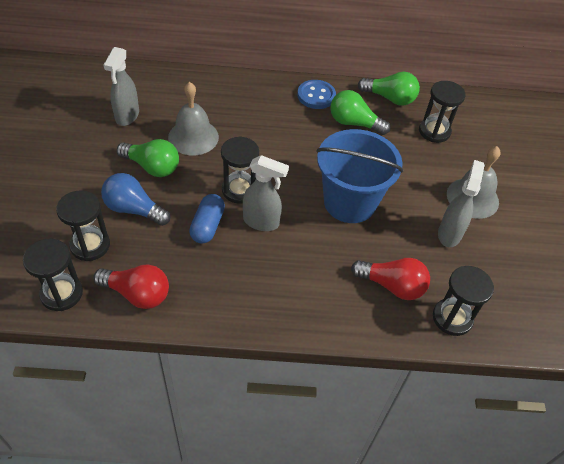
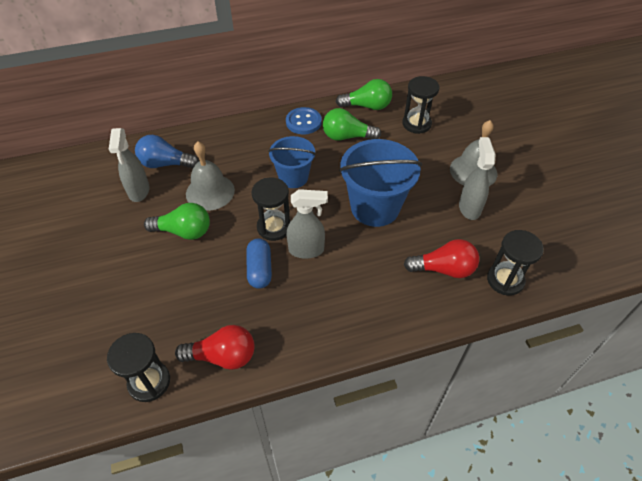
camera: 15 degrees left, 0 degrees up
black hourglass [56,190,110,261] -> none
blue light bulb [101,173,170,226] -> blue light bulb moved to [135,135,199,168]
none -> blue bucket [268,136,316,188]

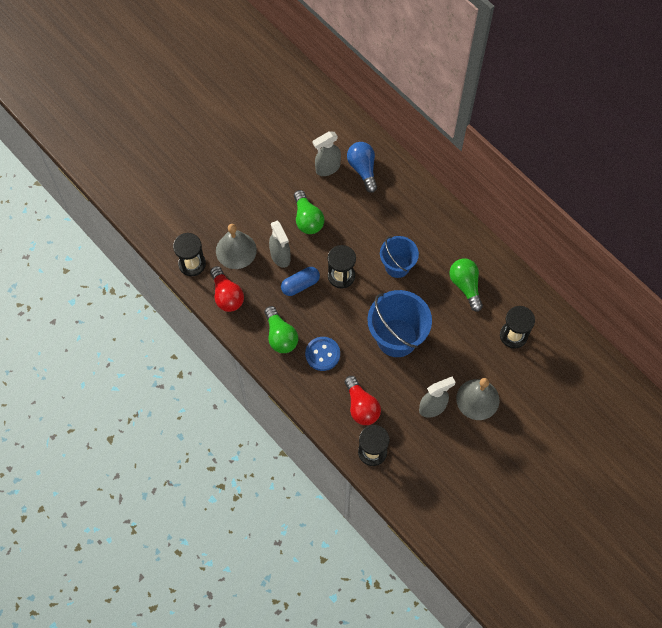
camera: 65 degrees right, 15 degrees up
grey bell [186,142,235,211] -> grey bell moved to [216,224,257,269]
blue button [286,107,322,134] -> blue button moved to [305,337,340,371]
grey spray bottle [287,189,328,259] -> grey spray bottle moved to [269,221,291,268]
green light bulb [336,79,392,110] -> green light bulb moved to [264,306,298,353]

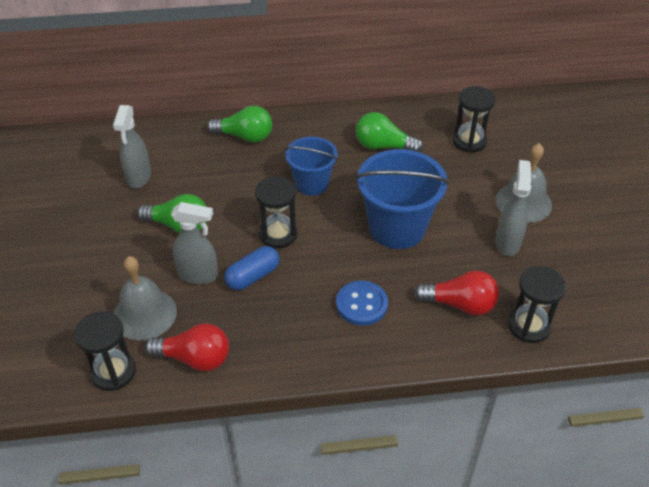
camera: 55 degrees left, 20 degrees down
green light bulb [264,306,298,353] -> green light bulb moved to [207,106,272,143]
blue capsule [281,267,320,296] -> blue capsule turned 45 degrees clockwise [224,246,280,290]
blue light bulb [347,142,377,193] -> none

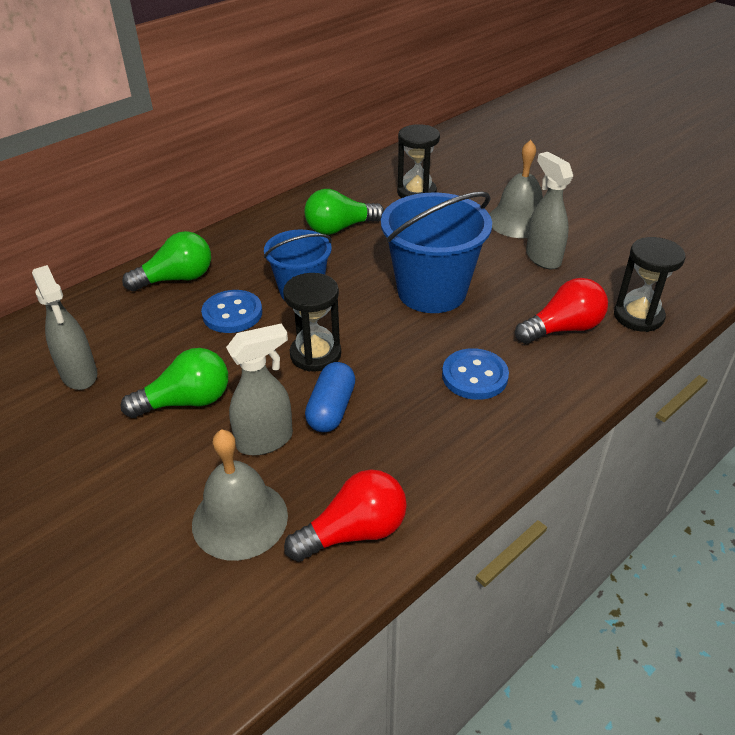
camera: 35 degrees left, 5 degrees down
black hourglass [74,311,136,391] -> none
none -> blue button [201,290,262,333]

